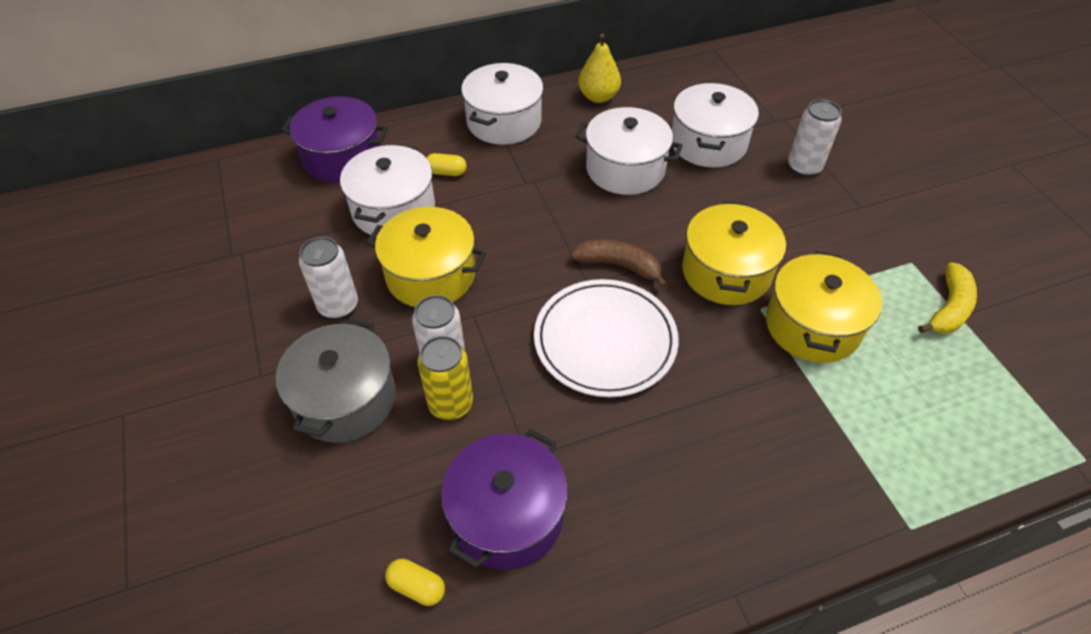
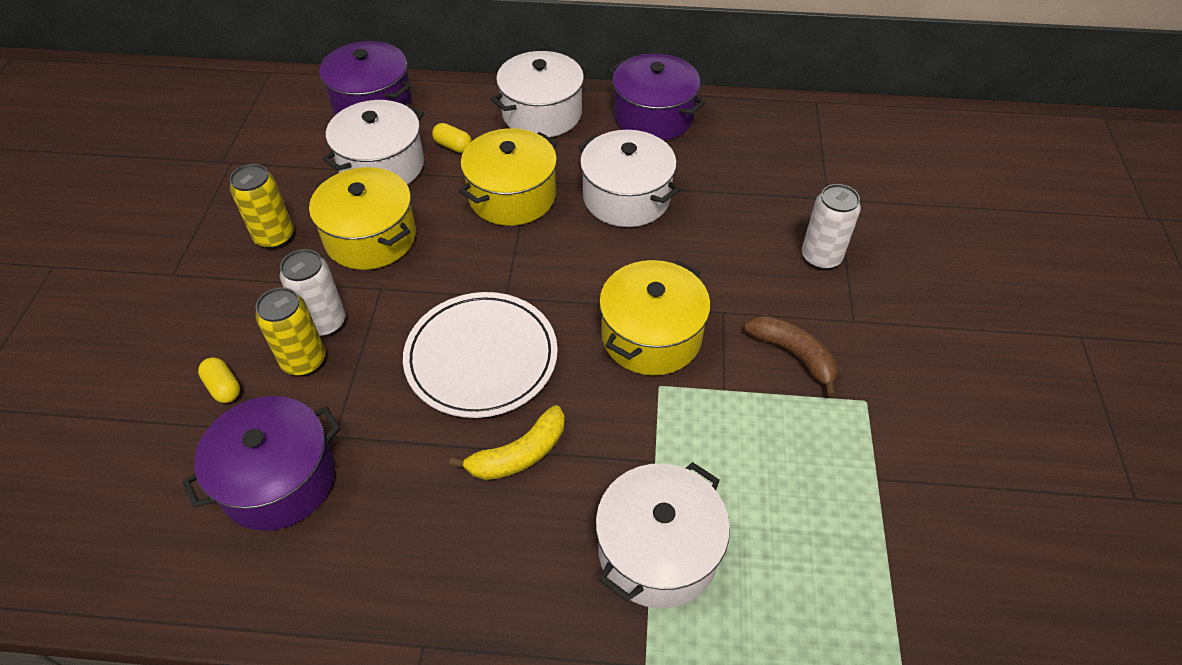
camera: 25 degrees right, 0 degrees up
grey pot [276,319,396,443] -> none
white can [299,237,358,319] -> yellow can [230,164,294,249]
yellow capsule [385,559,445,606] -> yellow capsule moved to [198,357,240,403]
brown banana [570,239,667,288] -> brown banana moved to [744,315,838,397]
yellow pear [578,33,621,103] -> purple pot [608,53,705,140]
white pot [672,83,759,168] -> white pot moved to [595,462,730,608]
yellow pot [766,251,882,363] -> yellow pot moved to [459,128,557,226]
yellow banana [918,262,977,334] -> yellow banana moved to [449,405,565,480]

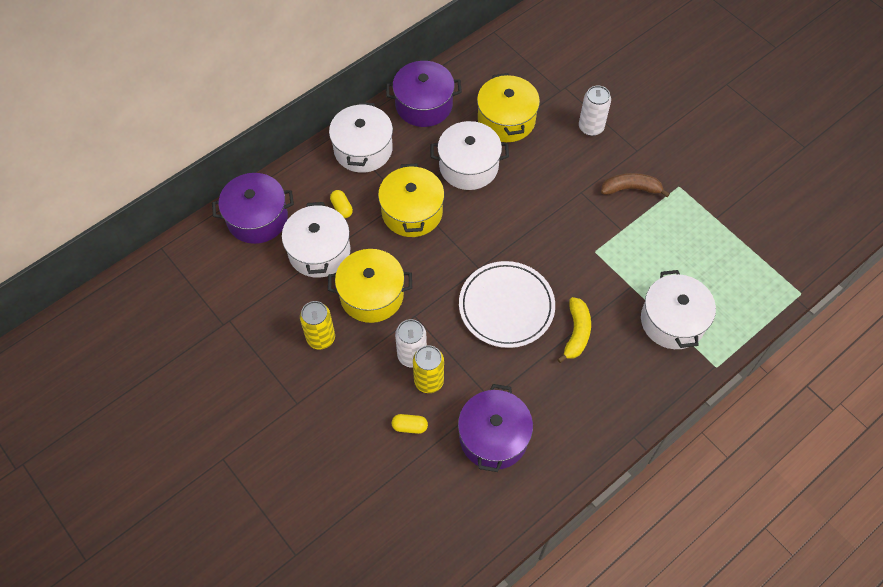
camera: 45 degrees left, 10 degrees up
yellow capsule [432,123,472,153] -> yellow capsule turned 75 degrees clockwise [330,190,353,218]
yellow pot [599,260,711,376] -> yellow pot moved to [477,73,540,142]

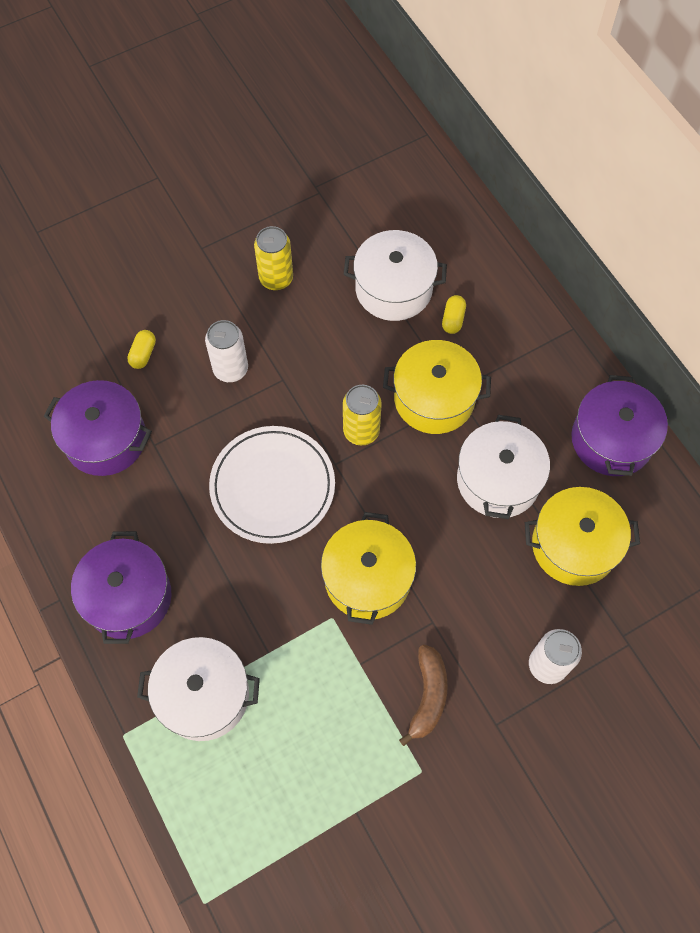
camera: 100 degrees right, 5 degrees up
purple pot [212,173,294,244] -> purple pot moved to [71,531,171,644]
yellow pot [328,249,412,323] -> yellow pot moved to [321,512,416,625]
white pot [329,102,393,173] -> none
yellow capsule [330,190,353,218] -> yellow capsule turned 60 degrees counterclockwise [442,295,466,334]
yellow can [413,345,444,393] -> yellow can moved to [343,385,382,445]
yellow banana [557,297,591,363] -> none

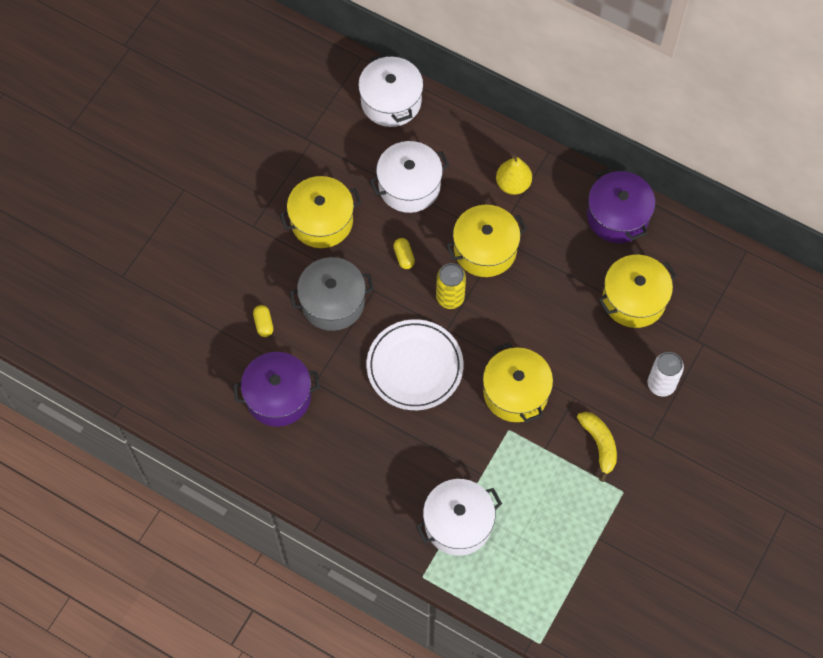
camera: 30 degrees left, 0 degrees up
purple pot [71,531,171,644] -> none
white can [205,320,248,382] -> grey pot [289,257,374,331]
yellow can [254,226,293,290] -> yellow pot [279,176,362,248]
brown banana [399,644,448,746] -> yellow banana [577,412,617,482]
yellow capsule [442,295,466,334] -> yellow capsule moved to [393,238,415,269]
white pot [457,415,550,519] -> white pot moved to [358,53,423,127]
none -> yellow pear [496,155,532,195]

